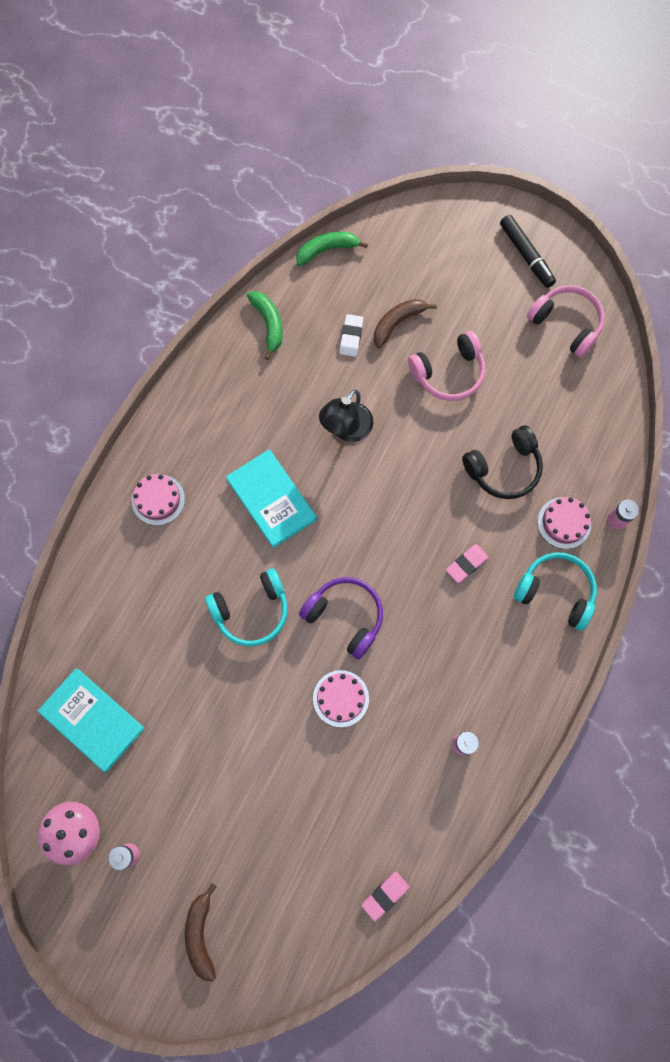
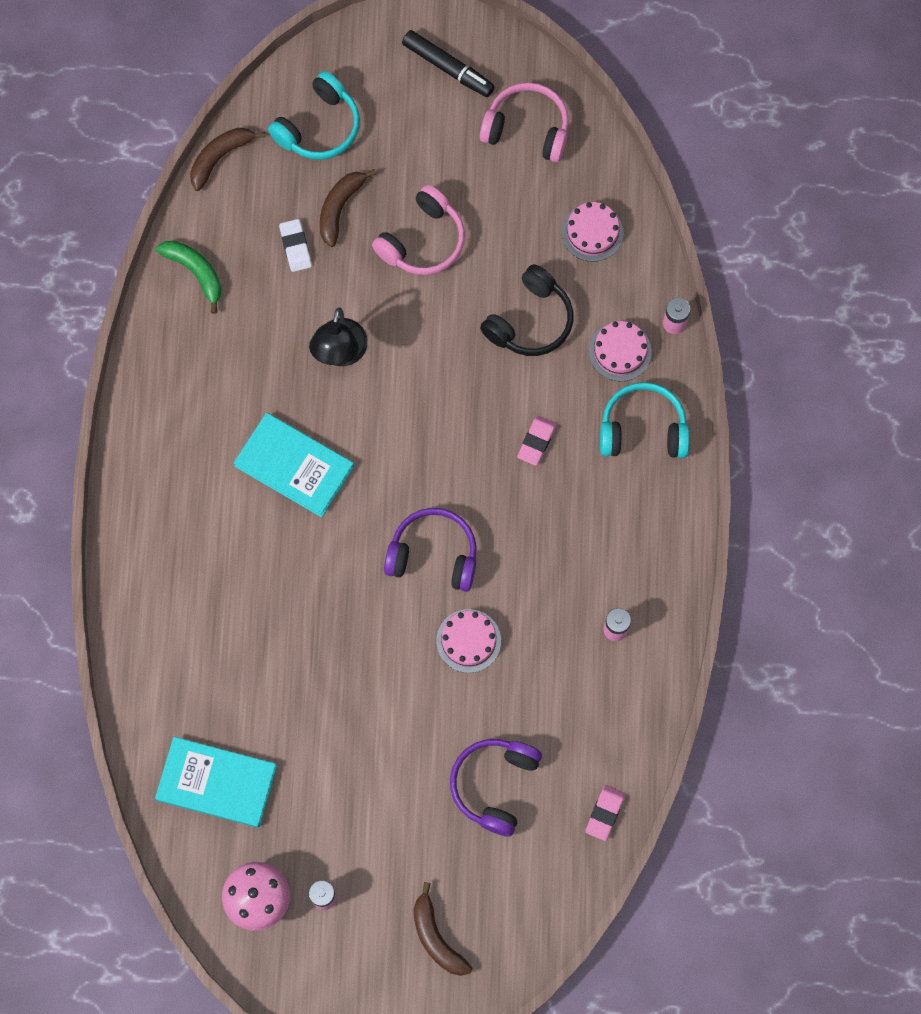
camera: 25 degrees left, 0 degrees up
pink cake [132,474,185,525] -> pink cake moved to [562,202,623,262]
turquoise headphones [205,568,288,646] -> turquoise headphones moved to [268,71,360,160]
green banana [296,232,368,266] -> brown banana [190,128,266,191]
none -> purple headphones [450,739,542,837]

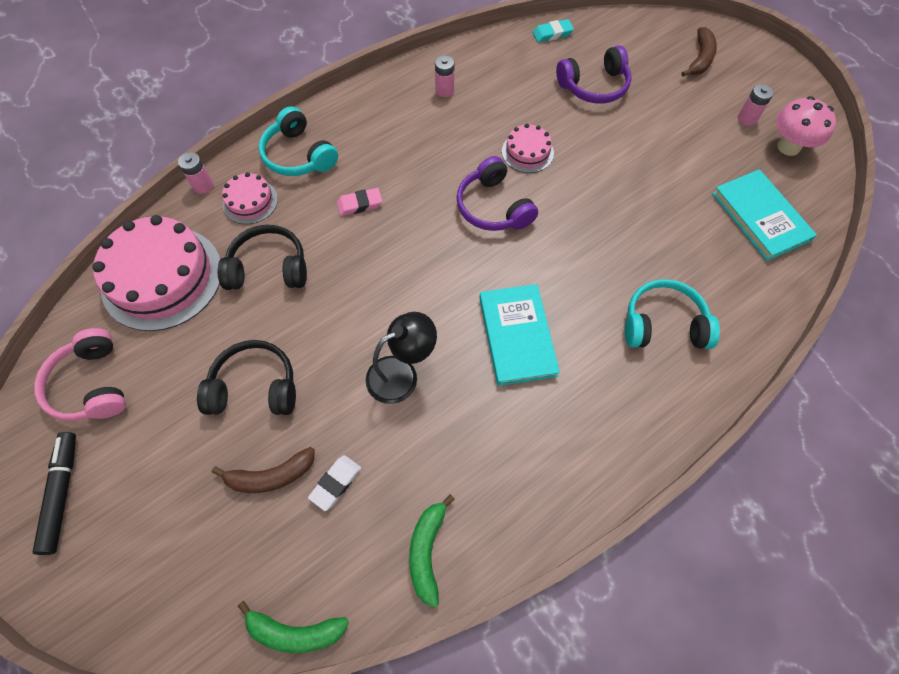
camera: 130 degrees left, 10 degrees down
brown banana [190,128,266,191] -> green banana [238,601,349,653]
turquoise headphones [268,71,360,160] -> turquoise headphones moved to [625,279,720,349]
pink headphones [372,185,465,275] -> black headphones [197,340,296,415]
pink cake [562,202,623,262] -> pink cake [92,215,221,331], size x2.04
pink eraser [585,785,625,841] -> turquoise eraser [533,19,574,42]

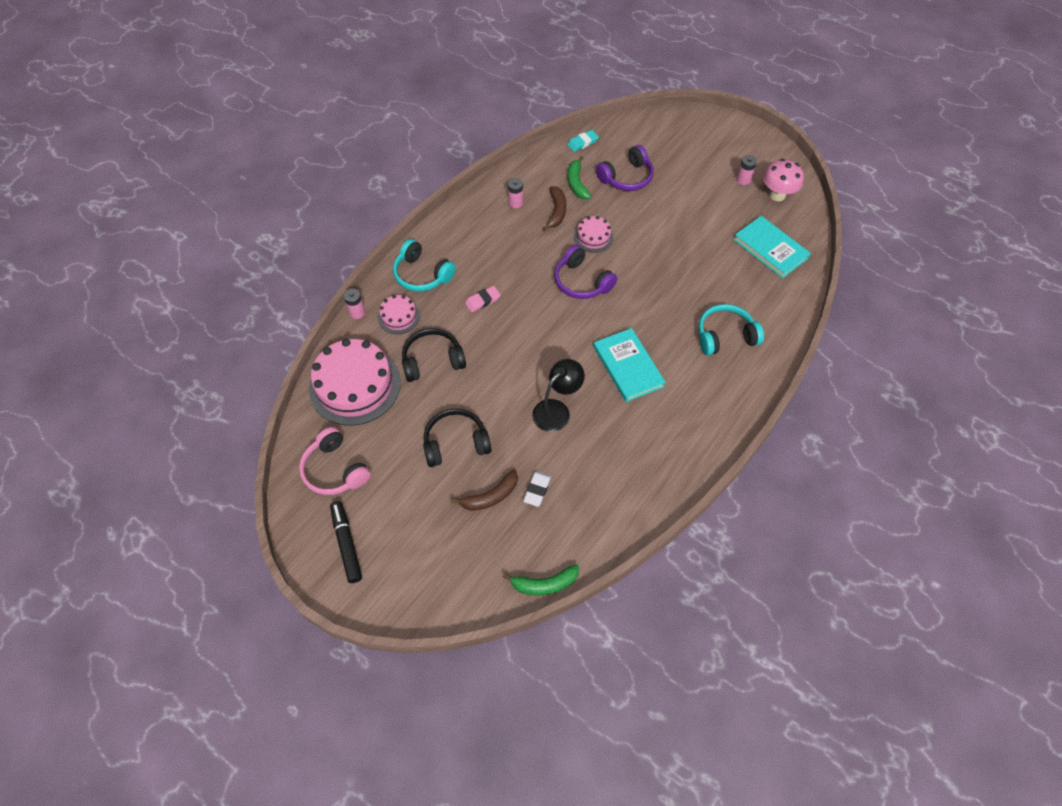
camera: 15 degrees left, 5 degrees down
green banana [409,494,455,608] -> green banana moved to [568,156,591,199]
brown banana [681,27,717,77] -> brown banana moved to [542,186,566,231]

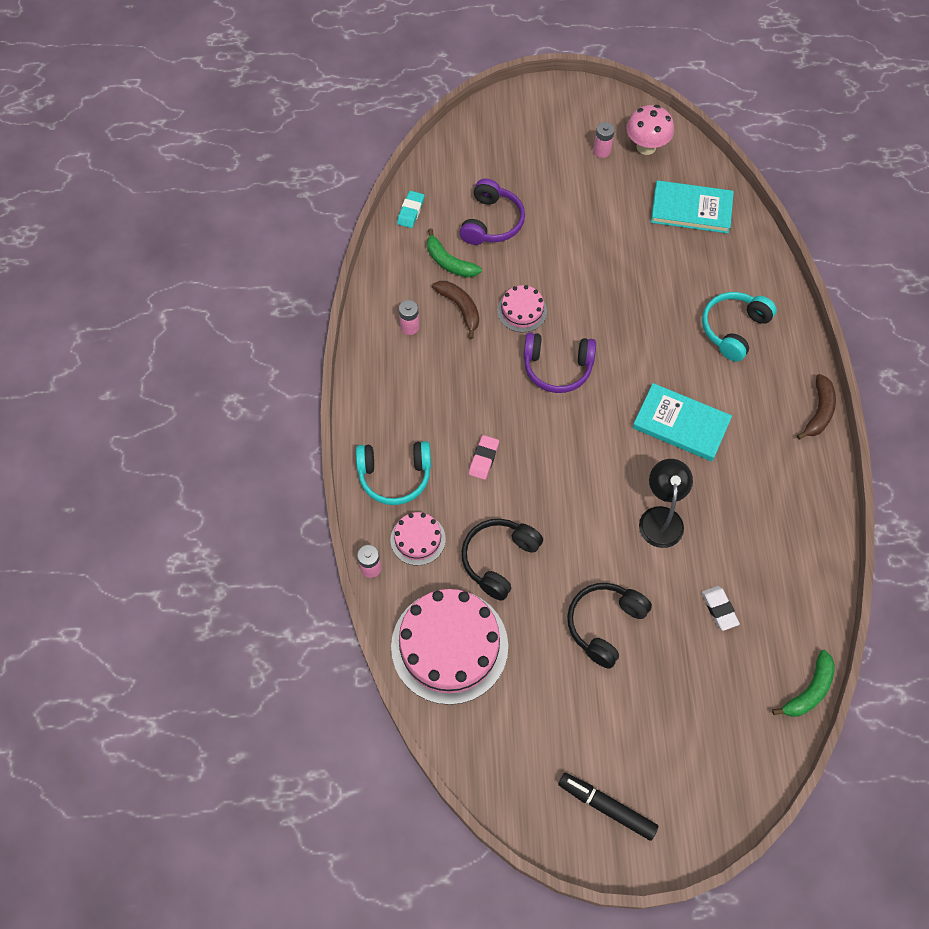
camera: 40 degrees left, 5 degrees up
pink headphones [299,427,371,495] -> none
brown banana [451,470,518,511] -> brown banana moved to [797,374,836,439]

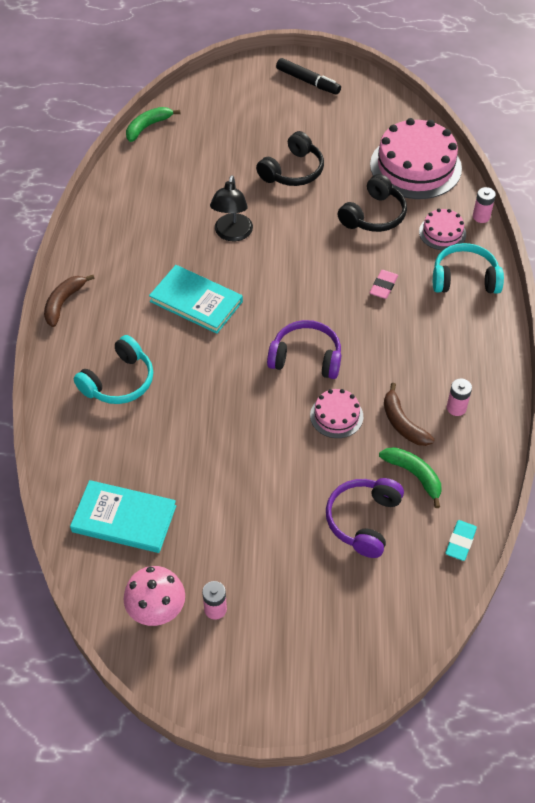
camera: 175 degrees left, 10 degrees down
white eraser [702,586,740,631] -> none

